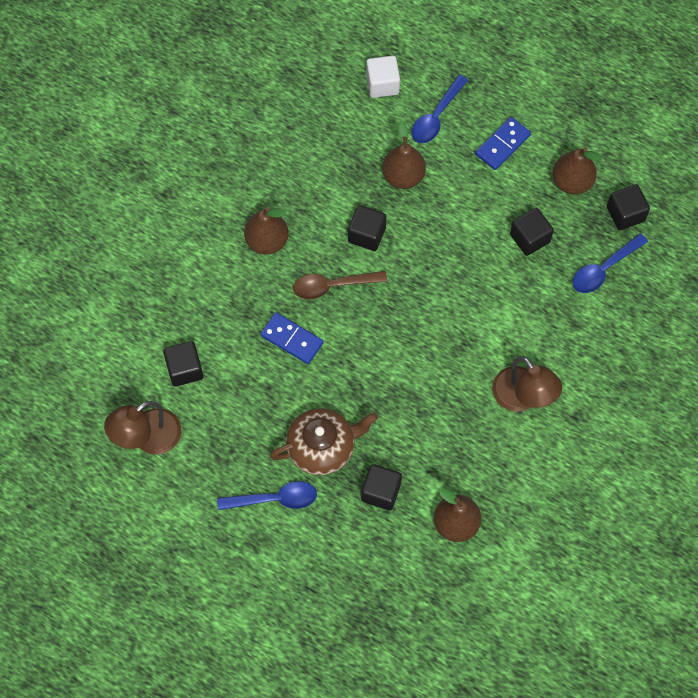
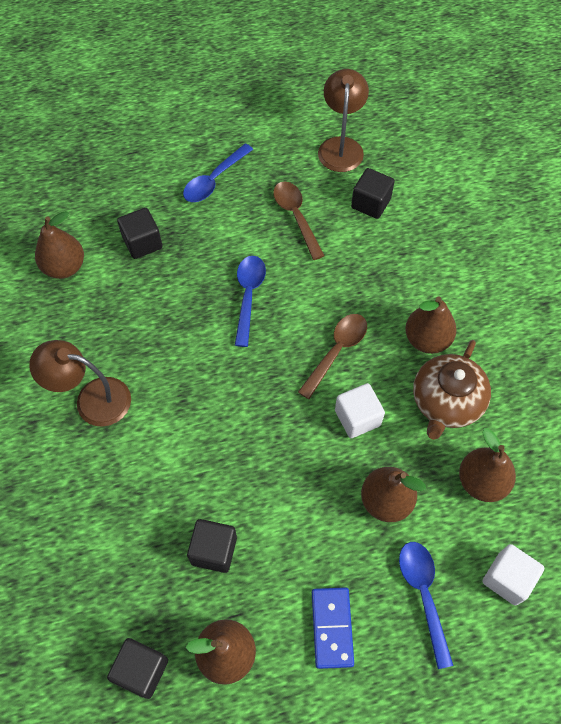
camera: 135 degrees right, 5 degrees down
blue domino [260,312,324,364] -> none
brown teapot [270,408,378,475] -> brown teapot moved to [413,340,491,440]
black cube [348,205,387,251] -> white cube [335,383,385,438]
blue spoon [572,233,648,293] -> blue spoon moved to [235,256,266,347]
none -> brown spoon [273,181,325,260]
none -> brown pear [459,428,516,502]

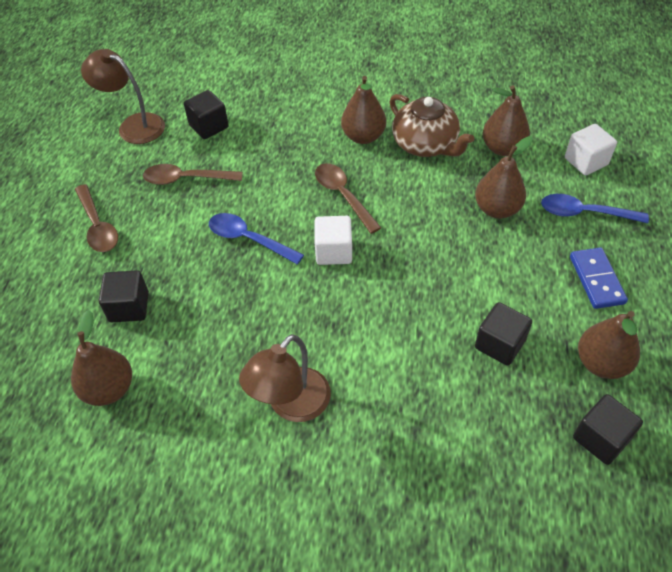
camera: 65 degrees left, 10 degrees down
blue spoon [183,143,253,202] -> brown spoon [75,184,118,252]
blue domino [312,587,354,669] -> blue domino turned 60 degrees clockwise [570,247,628,309]
white cube [335,383,385,438] -> white cube moved to [314,216,352,265]

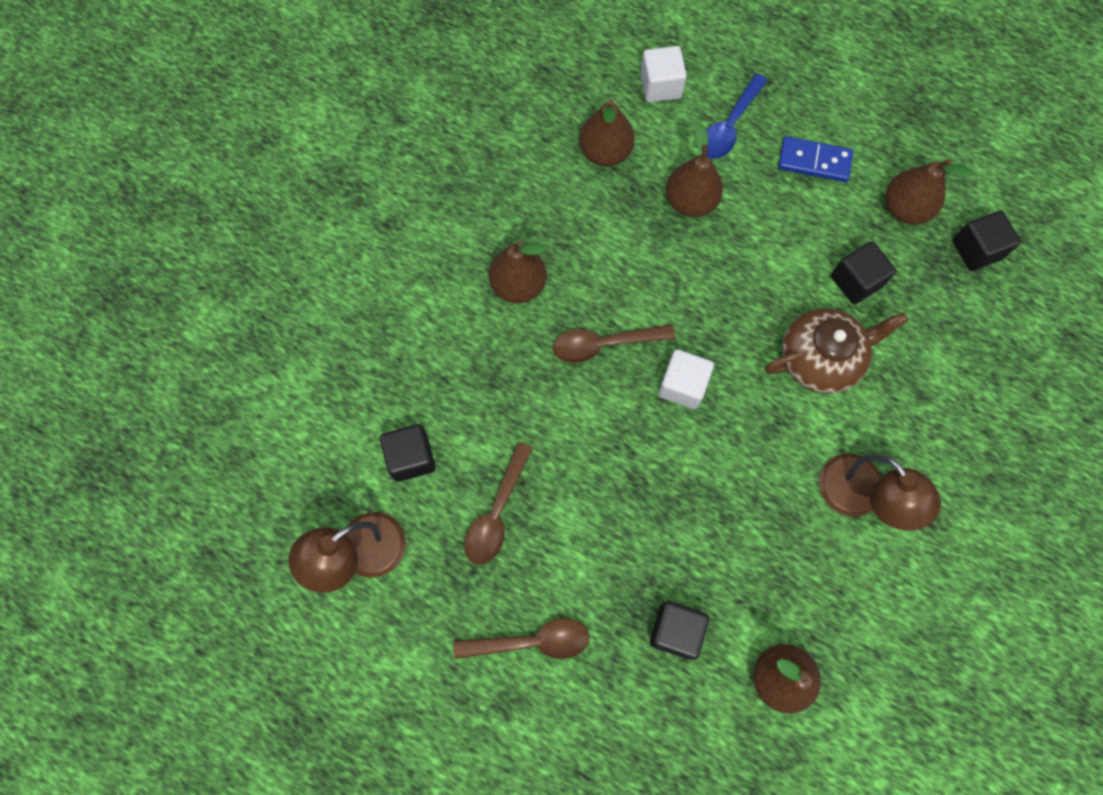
camera: 70 degrees left, 20 degrees up
blue spoon [209,213,304,265] -> none
brown teapot [390,94,474,157] -> brown teapot moved to [765,308,908,393]

